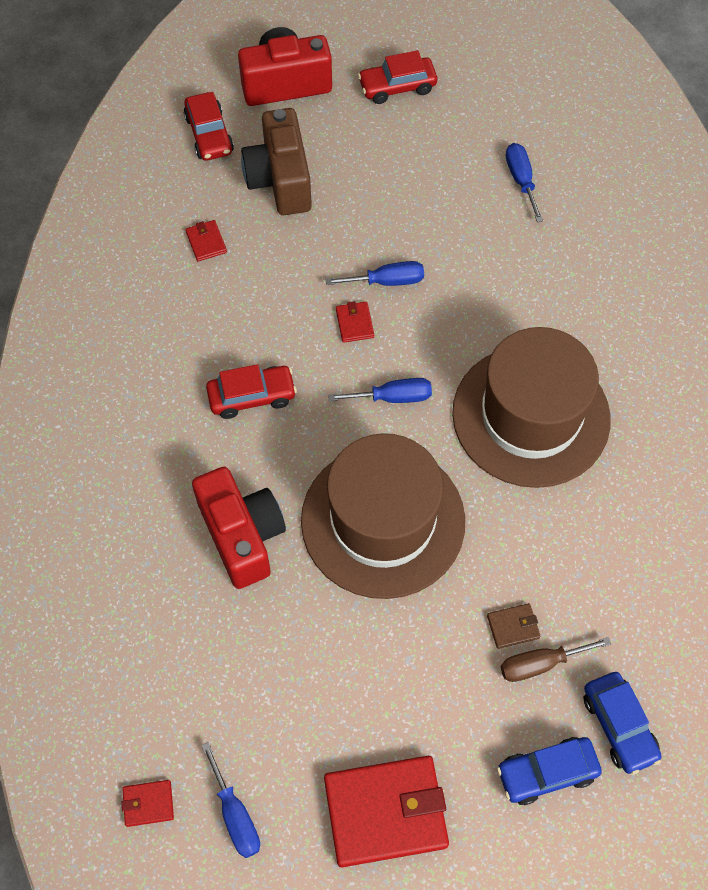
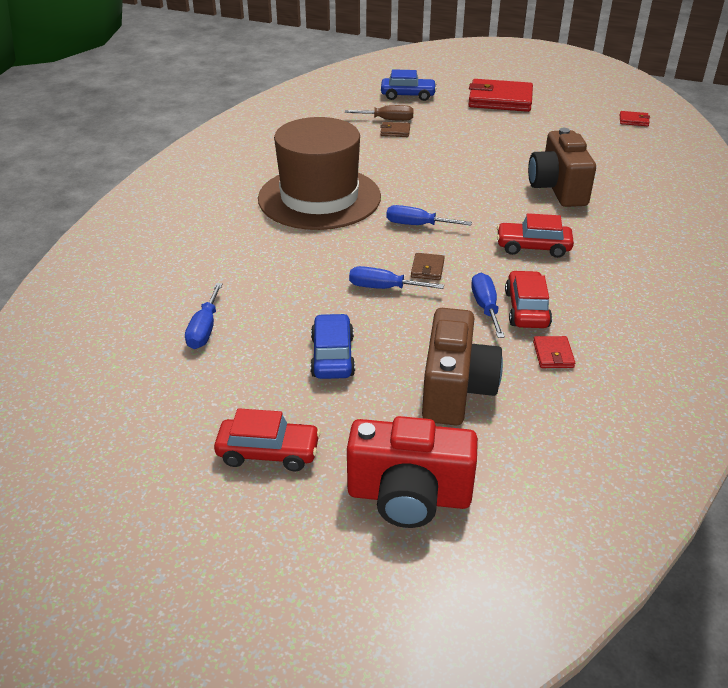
camera: 160 degrees left, 25 degrees down
red car [184,92,234,161] -> red car moved to [505,271,552,328]
red camera [192,467,286,589] -> brown camera [528,128,596,207]
blue screwdriver [201,742,260,858] -> blue screwdriver moved to [471,273,505,338]
brown hat [301,433,465,599] -> none
red wallet [336,301,374,343] -> brown wallet [411,253,445,280]
blue car [584,672,662,775] -> blue car moved to [310,313,355,379]

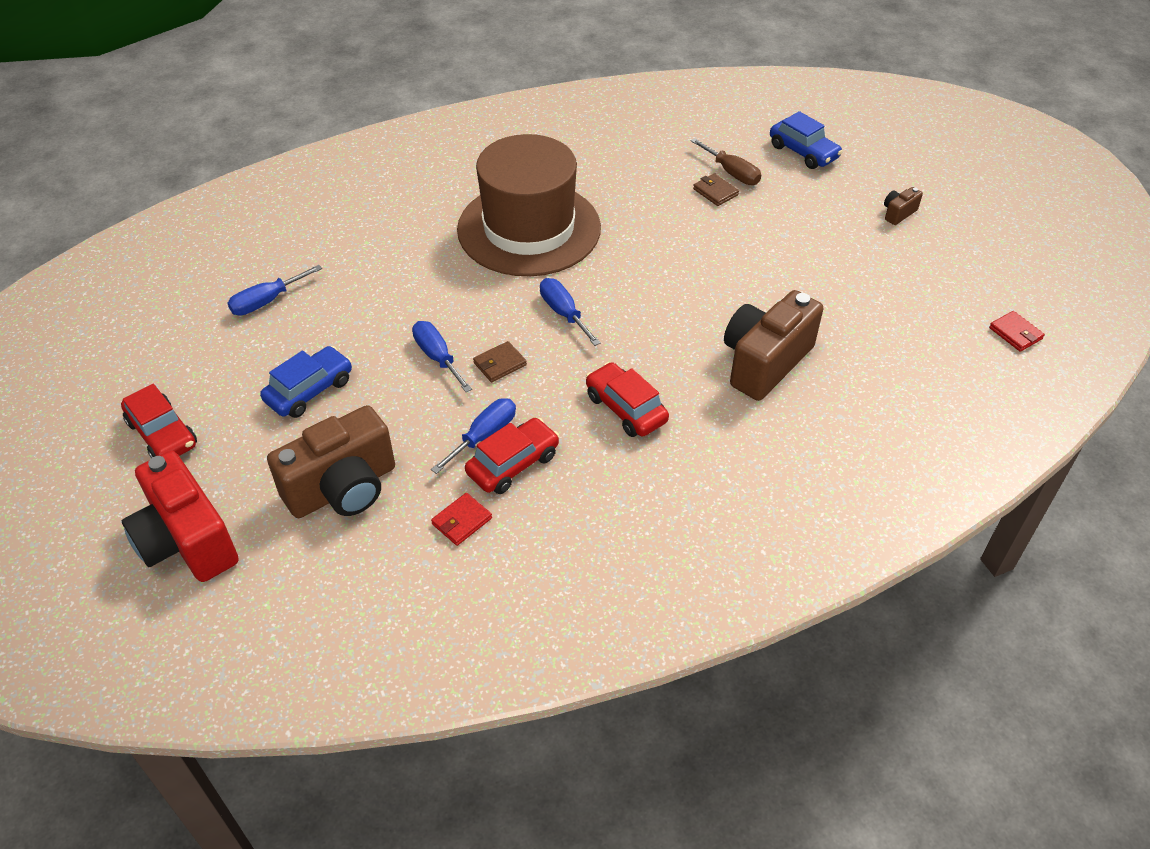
camera: 45 degrees right, 10 degrees up
red wallet [468,79,533,112] -> brown camera [884,187,923,225]

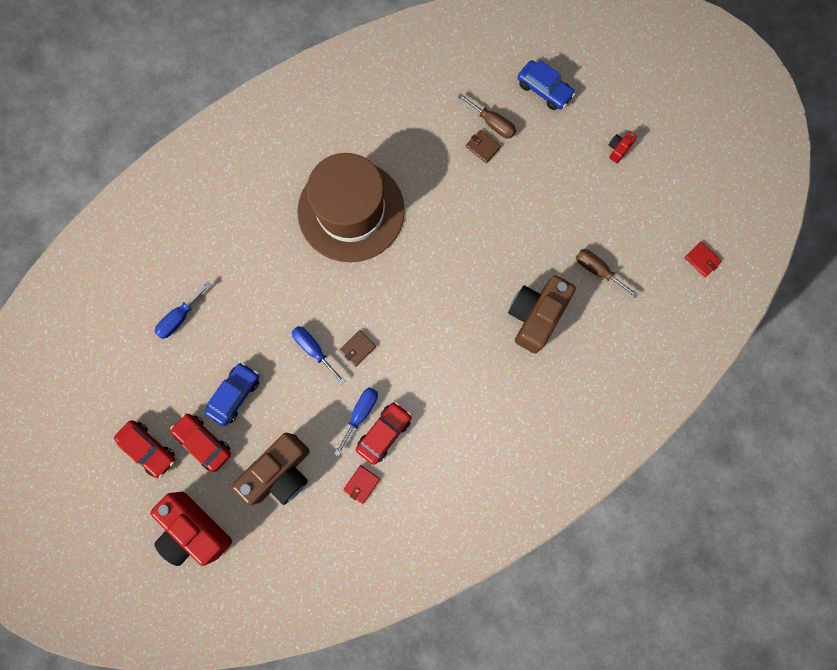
camera: 10 degrees left, 30 degrees up
blue screwdriver [540,278,601,346] -> none
red car [586,362,669,437] -> red car moved to [170,413,231,472]
brown camera [884,187,923,225] -> red camera [609,131,637,163]
none -> brown screwdriver [576,249,638,298]

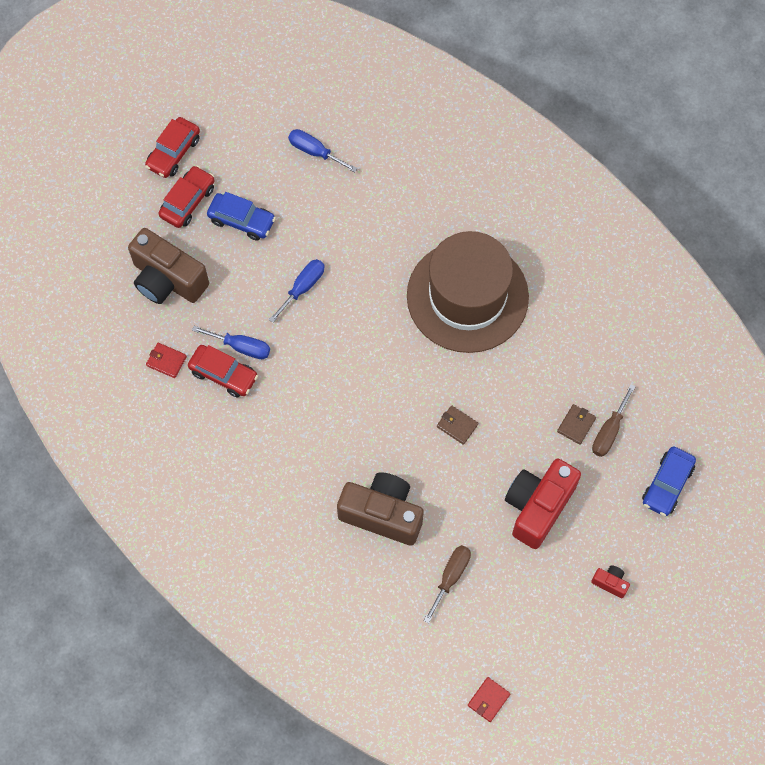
camera: 80 degrees right, 10 degrees down
red camera [150,492,232,566] -> red camera moved to [505,459,581,549]
brown wallet [339,330,376,367] -> brown wallet moved to [437,405,478,445]

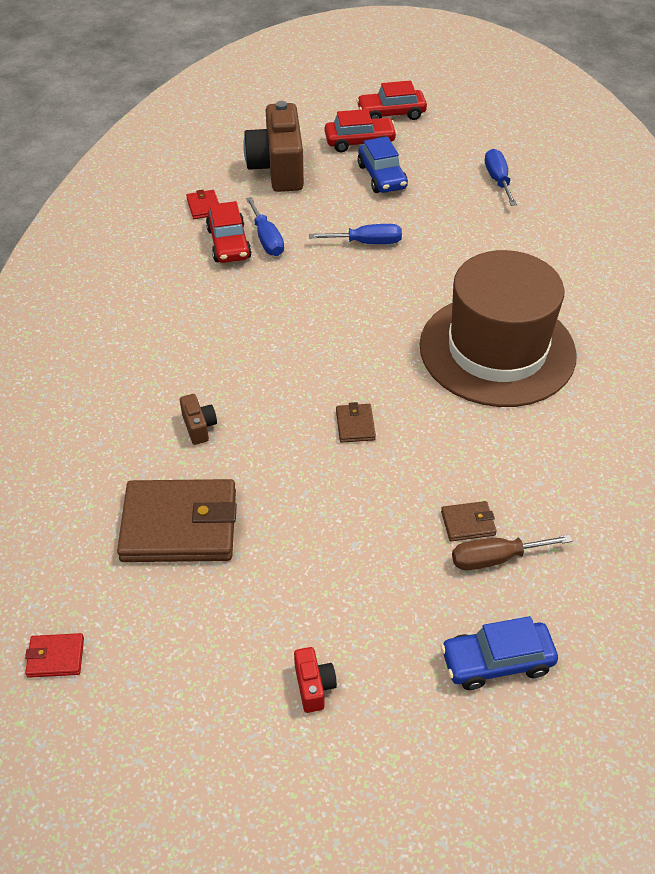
camera: 50 degrees right, 20 degrees down
brown camera [337,472,424,546] -> brown camera [180,394,217,445], size x0.43
brown screwdriver [424,545,471,624] -> brown wallet [117,479,237,562]
red camera [505,459,581,549] -> none

